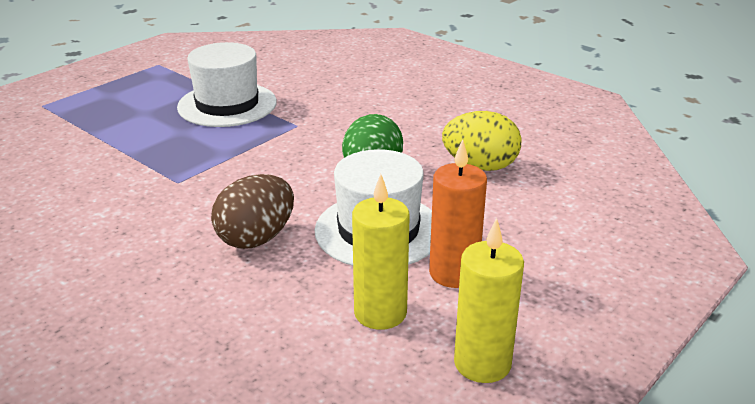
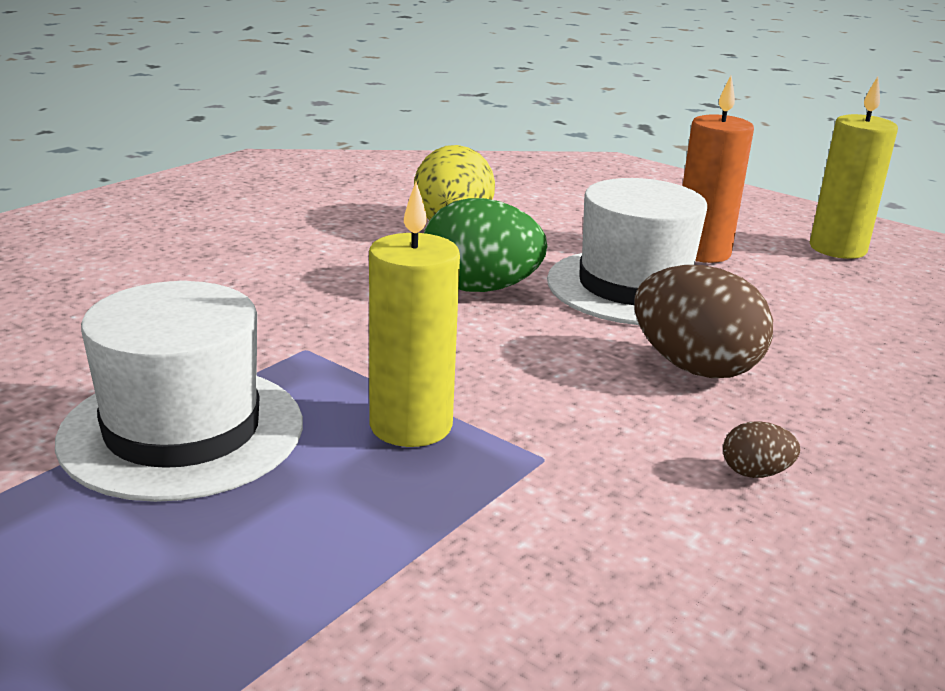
camera: 95 degrees left, 5 degrees down
yellow candle [352,174,410,330] -> yellow candle moved to [369,182,460,447]
none -> brown egg [723,421,800,478]

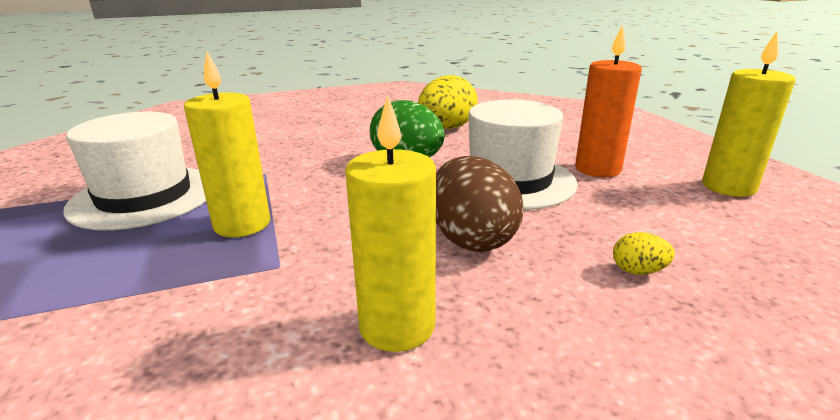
camera: 35 degrees right, 0 degrees up
brown egg [723,421,800,478] -> yellow candle [345,95,436,352]
none -> yellow egg [613,232,675,275]

